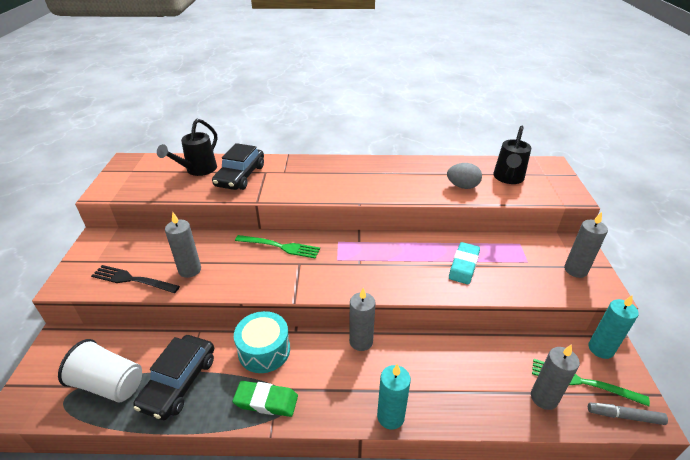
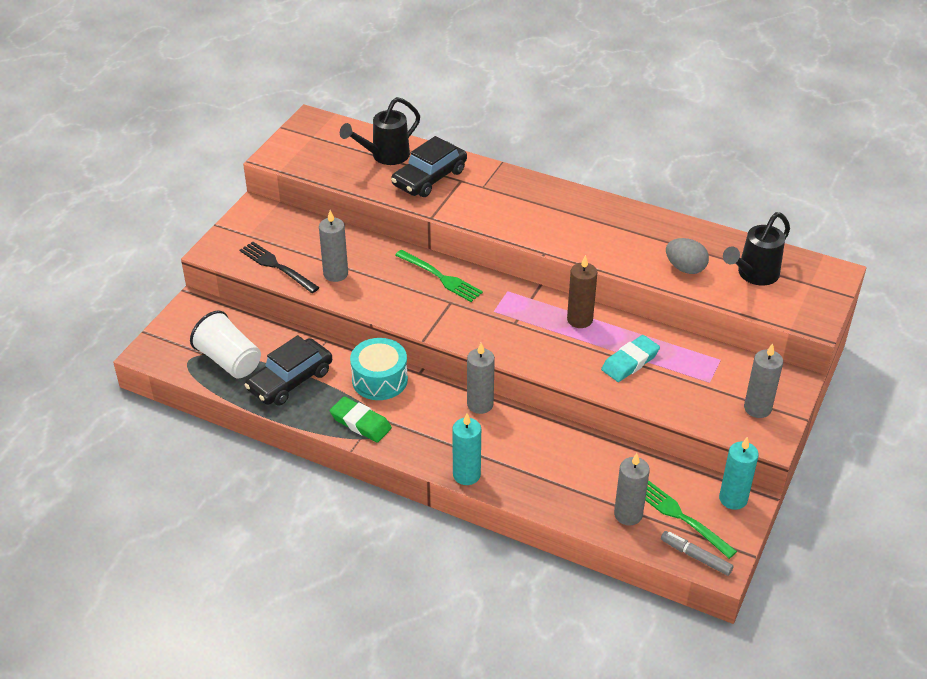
camera: 25 degrees right, 5 degrees up
none -> brown candle [567,255,597,328]

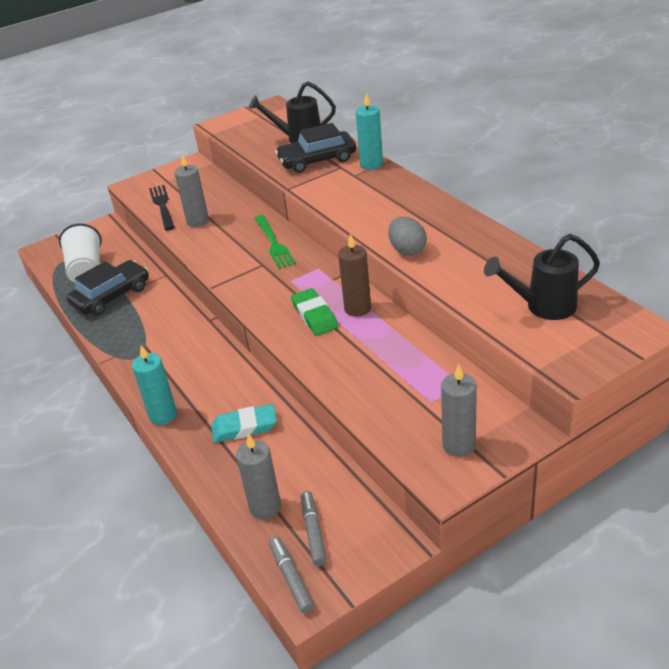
camera: 35 degrees right, 5 degrees down
black car [244,335,332,406] -> black car turned 150 degrees clockwise [66,260,149,316]
green eraser [330,396,392,443] -> green eraser moved to [291,288,338,336]
turquoise drum [350,338,408,400] -> none
grey candle [467,343,495,414] -> none
turquoise eraser [601,335,660,382] -> turquoise eraser moved to [211,404,277,443]
green fork [645,481,737,559] -> grey marker [301,491,327,566]
grey egg [666,238,709,274] -> grey egg moved to [388,217,427,256]
turquoise candle [719,437,759,510] -> turquoise candle moved to [356,93,383,170]

